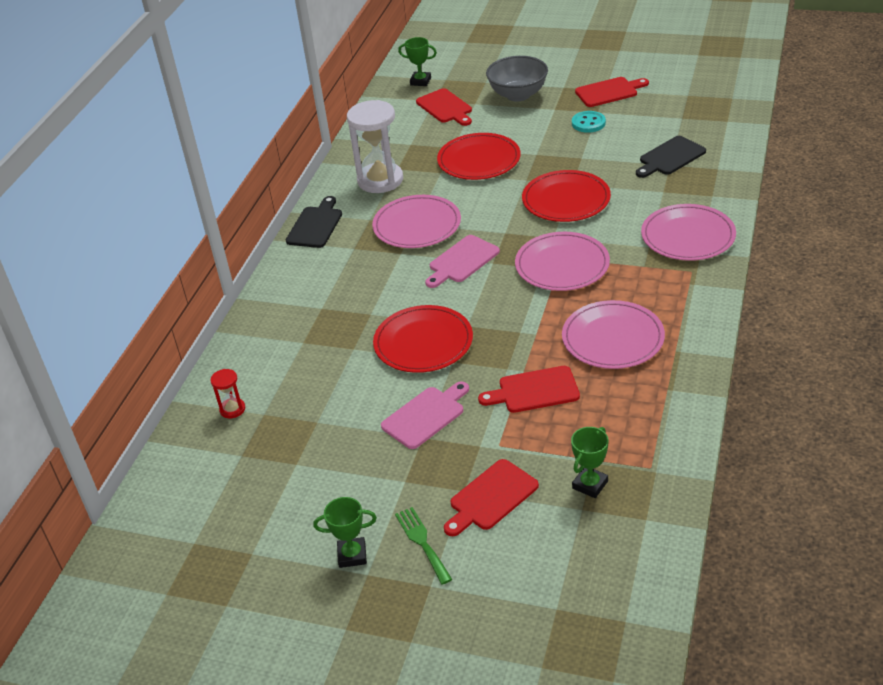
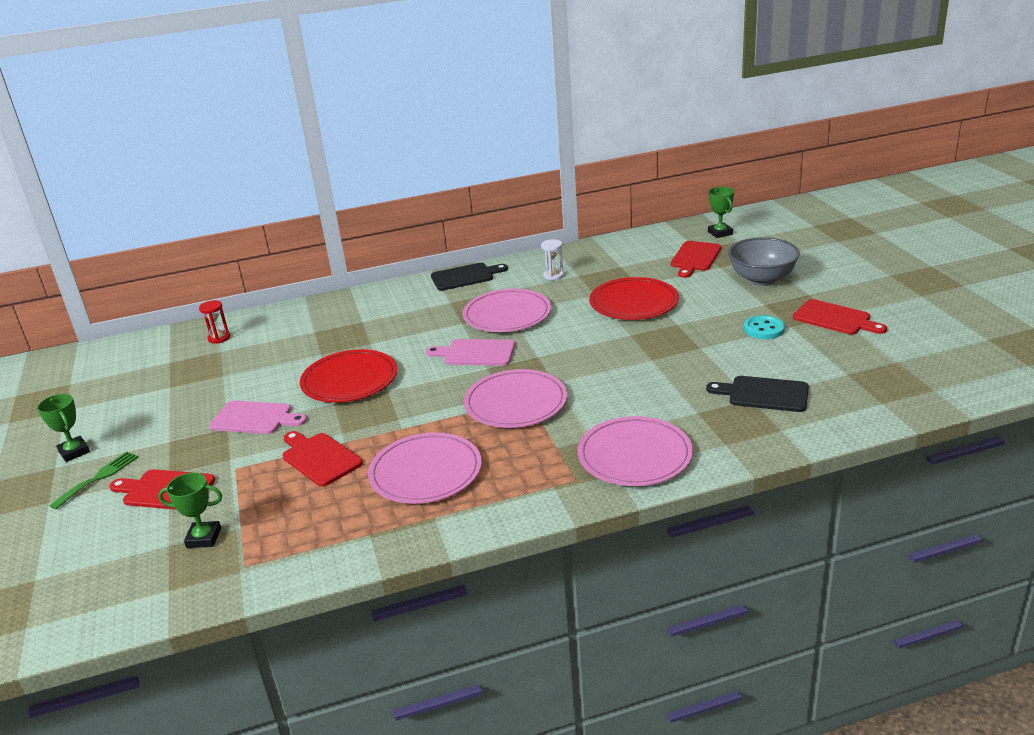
camera: 55 degrees right, 10 degrees down
white hourglass [347,100,403,193] -> white hourglass [541,239,564,280], size x0.45
red plate [522,170,611,222] -> none

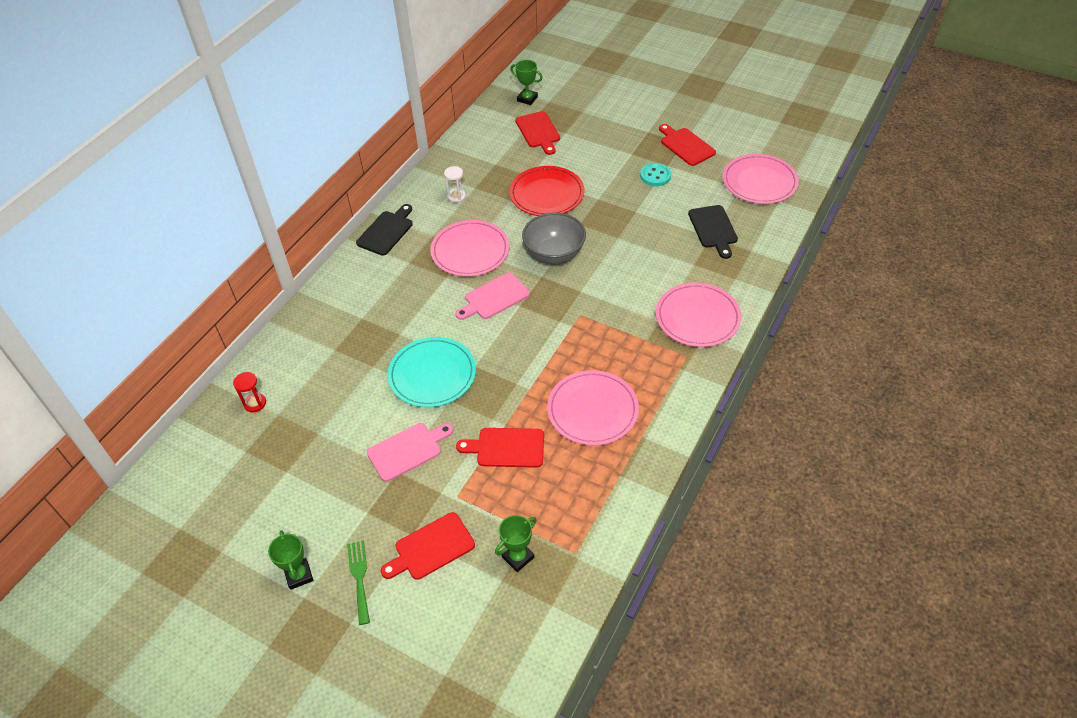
camera: 45 degrees left, 20 degrees up
green trophy [37,394,90,462] -> green trophy turned 60 degrees clockwise [268,530,313,590]
red plate [300,349,397,402] -> turquoise plate [388,337,476,407]
pink plate [464,369,567,428] -> pink plate moved to [723,154,799,204]
black cutting board [706,376,809,412] -> black cutting board turned 75 degrees counterclockwise [688,205,738,259]
grey bowl [728,237,800,286] -> grey bowl moved to [522,213,586,264]
red cutting board [793,299,887,334] -> red cutting board turned 120 degrees counterclockwise [659,124,716,166]

